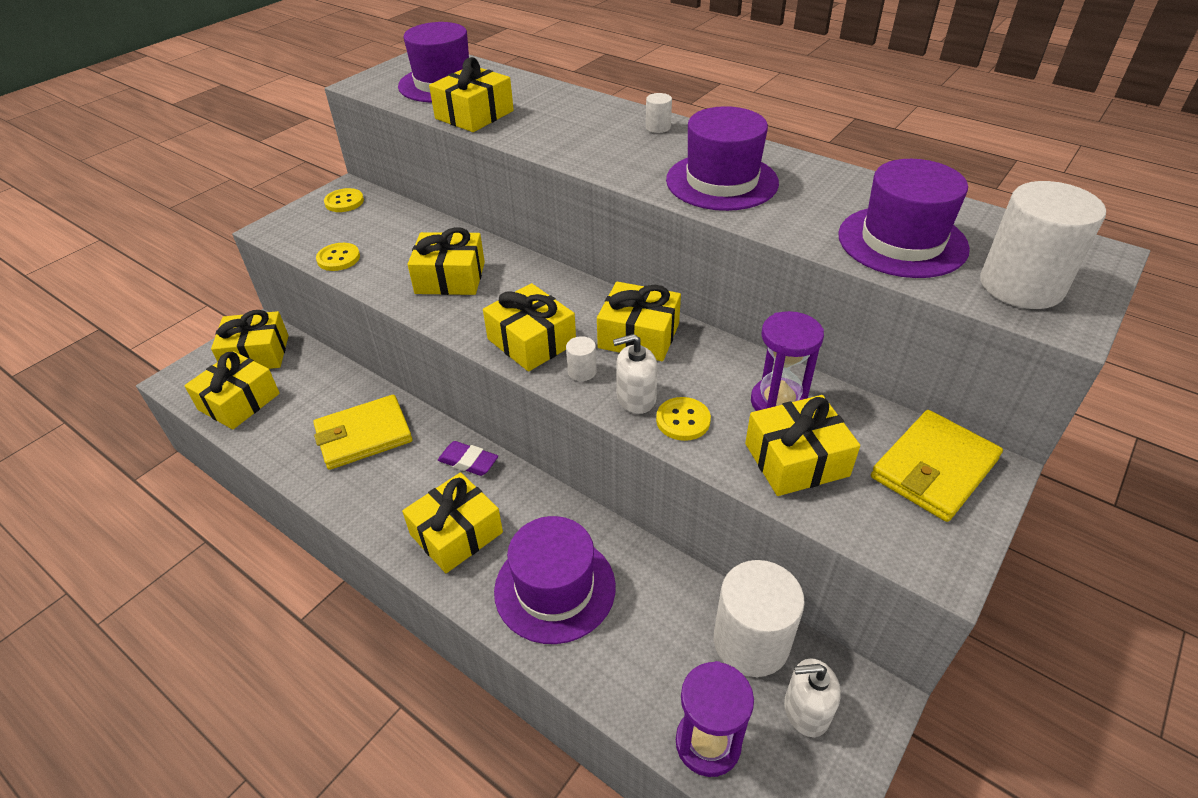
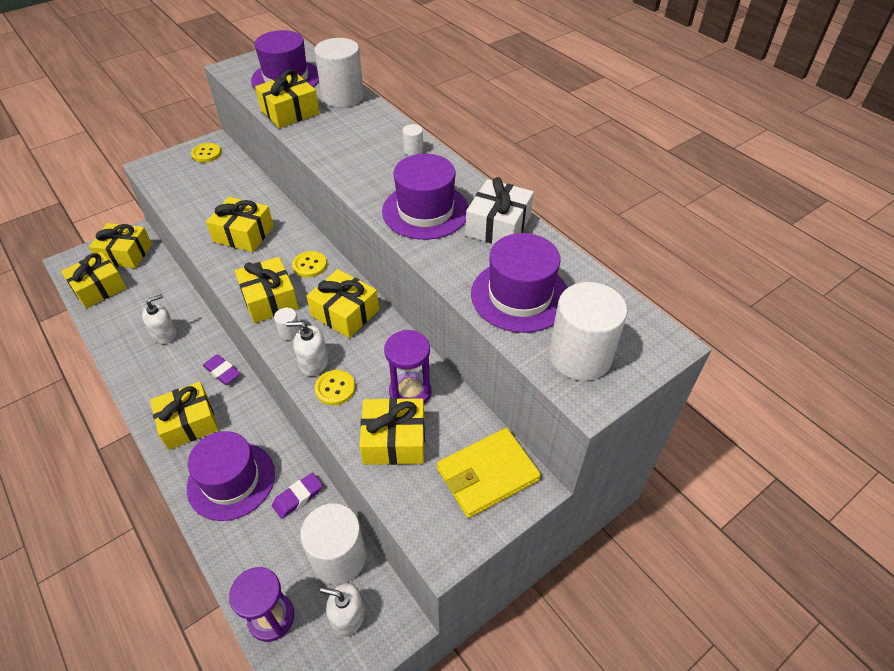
camera: 15 degrees right, 5 degrees up
yellow wallet [313,395,412,470] -> white soap dispenser [142,294,177,344]
yellow button [316,243,360,271] -> yellow button moved to [292,251,327,278]
none -> purple eraser [272,473,323,519]
none -> white cylinder [314,38,364,107]
none -> white gift [466,177,534,244]

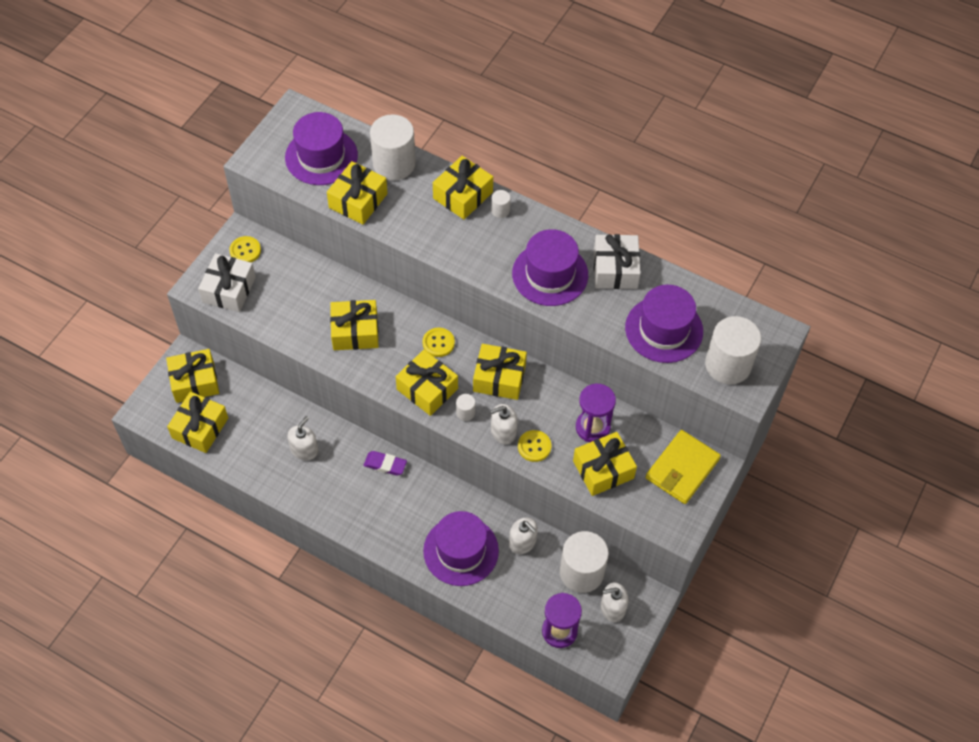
camera: 25 degrees left, 10 degrees up
yellow gift [150,382,219,450] -> yellow gift moved to [433,156,493,220]
purple eraser [272,473,323,519] -> white soap dispenser [509,517,538,554]
none -> white gift [198,253,256,312]

